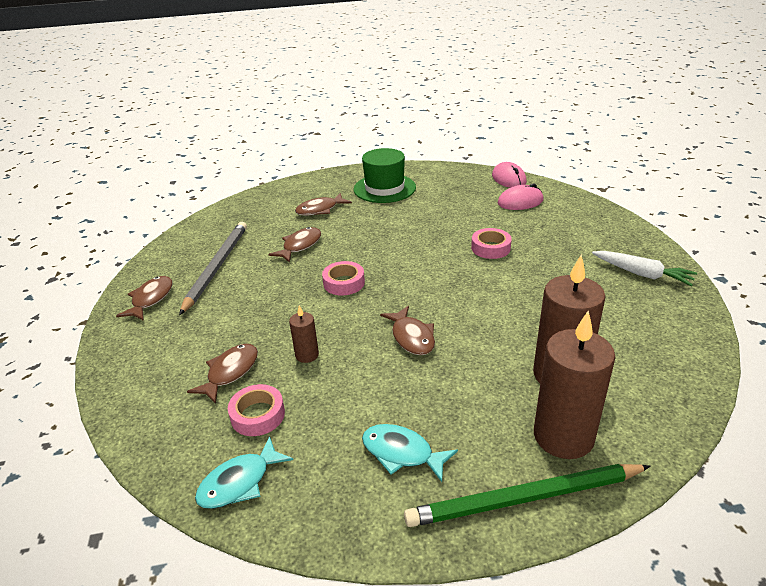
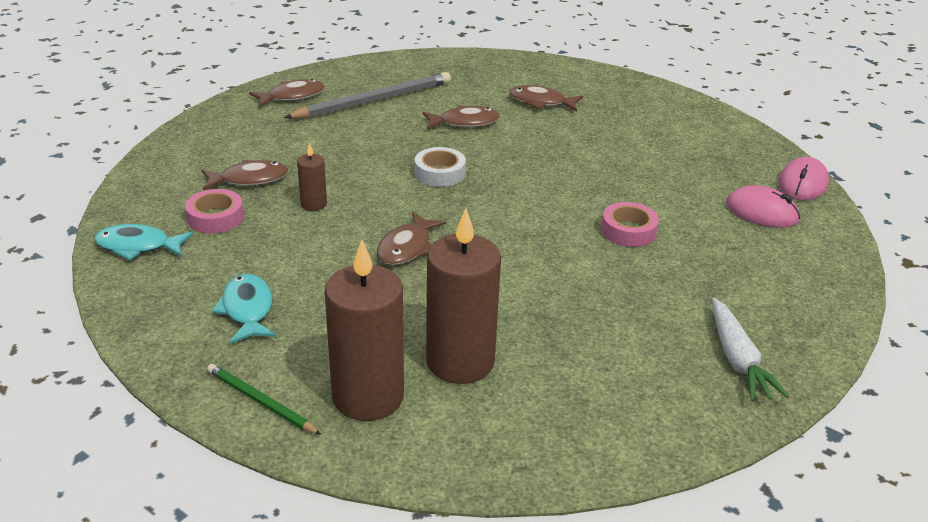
camera: 45 degrees right, 0 degrees up
pink tape [322,261,365,295] -> white tape [415,147,466,187]
green hat [354,148,416,203] -> none
green pencil [404,464,651,527] -> green pencil [207,364,321,435], size x0.54

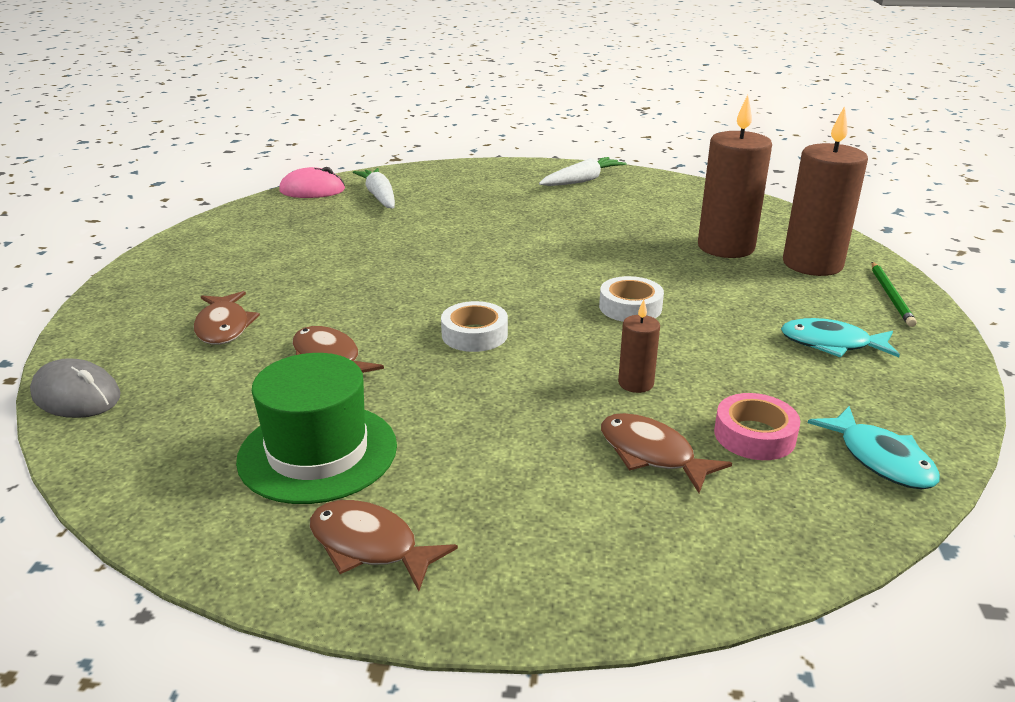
camera: 120 degrees left, 5 degrees down
turquoise fish [212,274,276,344] -> turquoise fish turned 60 degrees clockwise [781,318,900,358]
grey pencil [284,72,451,119] -> green hat [236,353,397,504]
brown fish [377,212,446,265] -> white tape [599,276,664,322]
pink tape [601,202,659,247] -> none
pink mouse [726,185,800,228] -> white carrot [353,168,395,208]
none -> grey mouse [30,358,121,418]

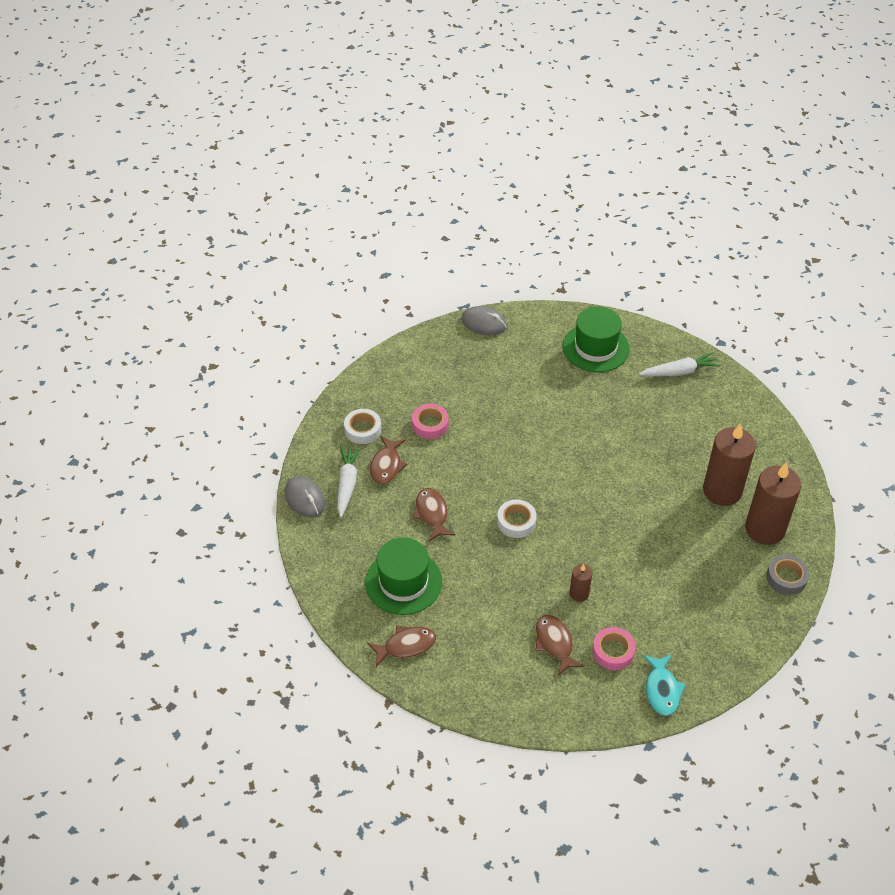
camera: 25 degrees right, 20 degrees up
pink mouse [279,167,345,198] -> grey mouse [461,306,507,335]
brown fish [310,500,458,591] -> brown fish turned 105 degrees clockwise [367,625,436,667]
white carrot [353,168,395,208] -> white carrot moved to [337,446,361,517]
white tape [599,276,664,322] -> white tape moved to [344,409,381,444]
turquoise fish [781,318,900,358] -> none
green pencil [871,262,917,327] -> grey tape [766,555,810,595]
none -> pink tape [412,404,449,439]
none -> green hat [562,306,630,372]

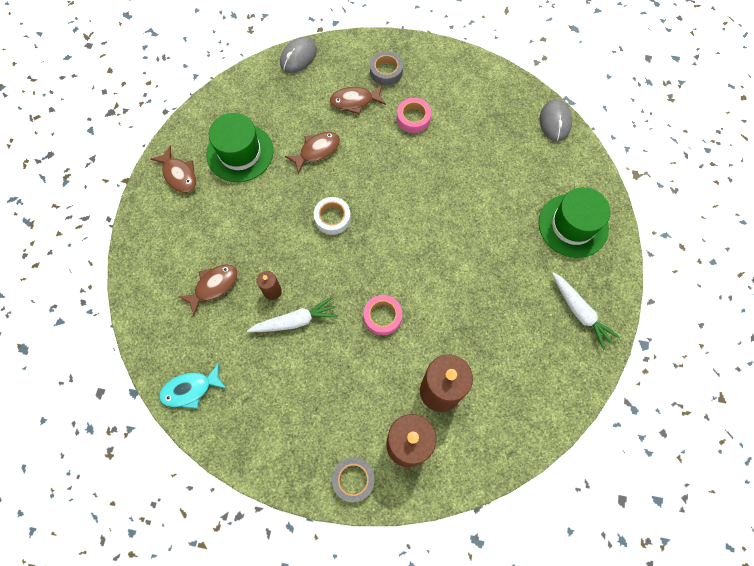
camera: 70 degrees right, 20 degrees up
white carrot [337,446,361,517] -> white carrot moved to [247,297,338,332]
white tape [344,409,381,444] -> grey tape [370,51,403,85]
pink tape [592,627,636,670] -> pink tape moved to [363,295,402,335]

